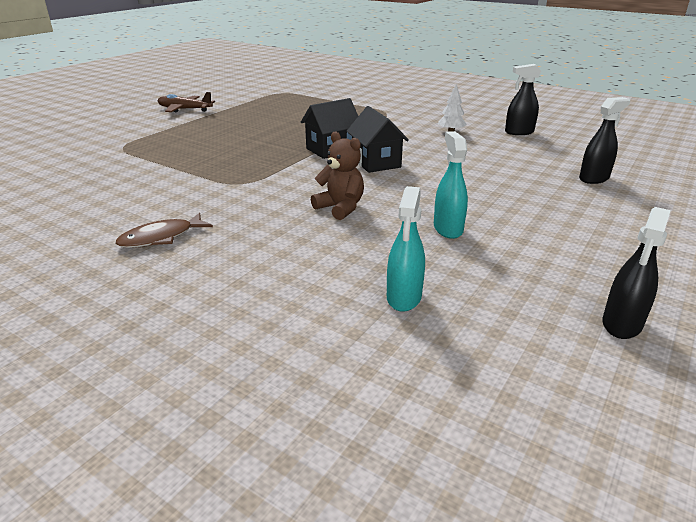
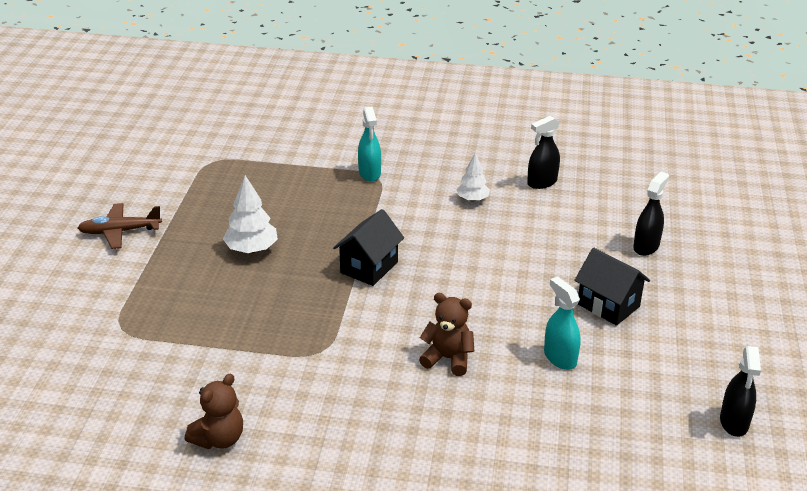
camera: 25 degrees left, 5 degrees up
brown fish [116,213,213,248] -> none
black house [347,106,409,173] -> black house moved to [574,248,650,326]
turquoise spray bottle [387,186,425,312] -> turquoise spray bottle moved to [358,107,381,182]
none -> brown teddy bear [185,373,243,449]
none -> white tree [223,175,278,253]

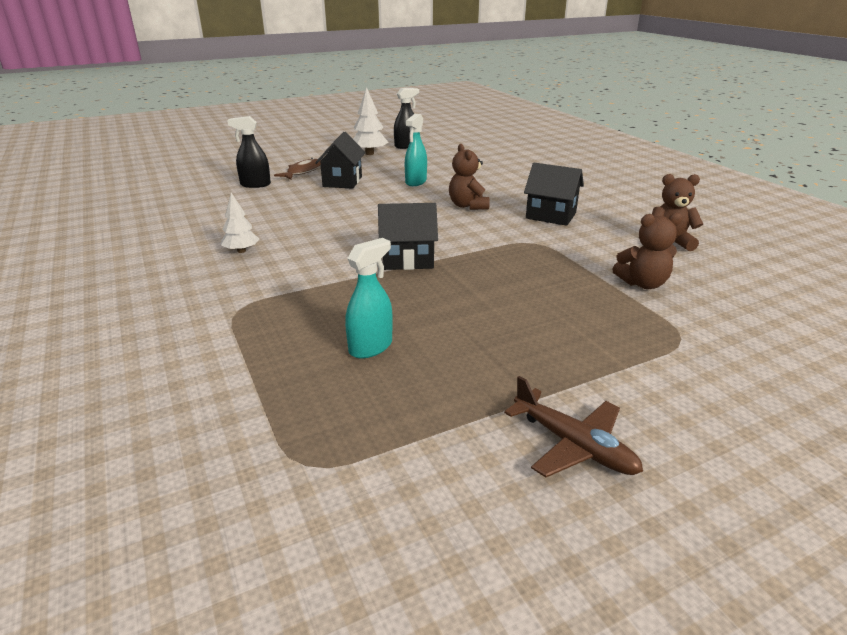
camera: 125 degrees left, 5 degrees down
white tree [223,175,278,253] -> white tree moved to [353,87,389,155]
turquoise spray bottle [358,107,381,182] -> turquoise spray bottle moved to [345,238,393,358]
black spray bottle [527,116,560,189] -> none
none -> brown fish [274,158,321,180]
none -> black house [524,163,584,226]
none -> brown teddy bear [612,213,683,289]

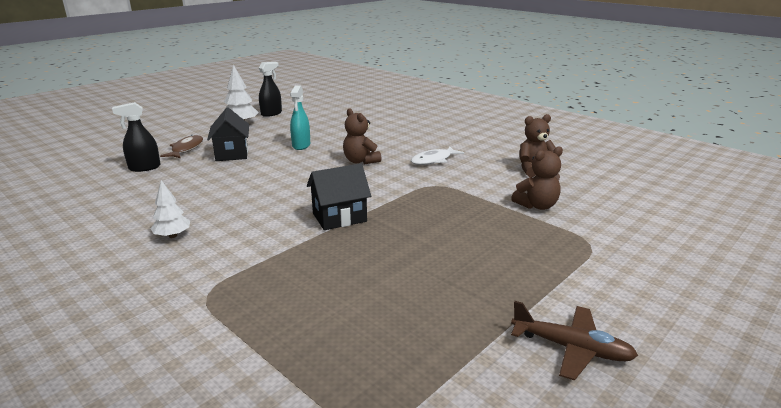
camera: 20 degrees left, 5 degrees down
turquoise spray bottle [345,238,393,358] -> none
black house [524,163,584,226] -> white fish [411,147,464,165]

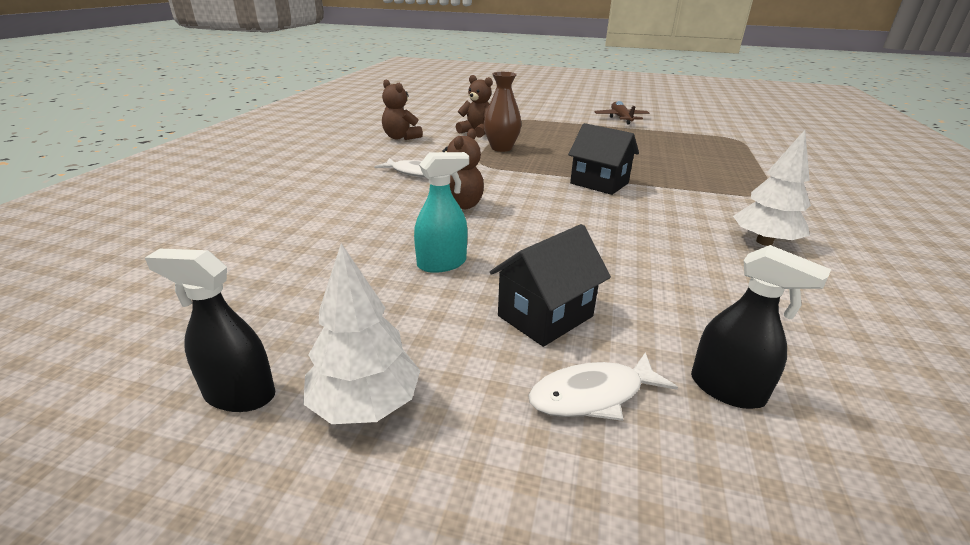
camera: 120 degrees left, 5 degrees up
white tree [150,180,190,238] -> white tree [733,130,811,246], size x1.52
brown fish [160,135,203,158] -> white fish [528,352,678,421]
none -> brown vase [484,72,521,152]

